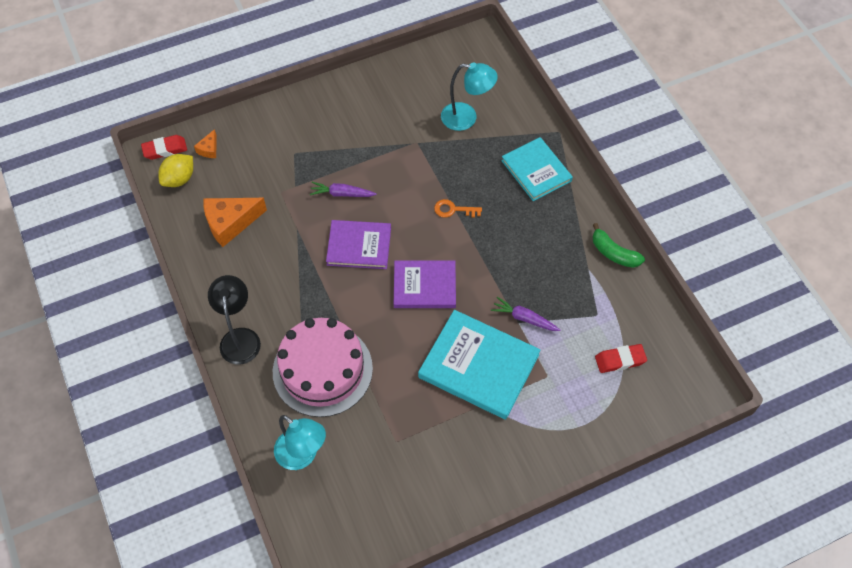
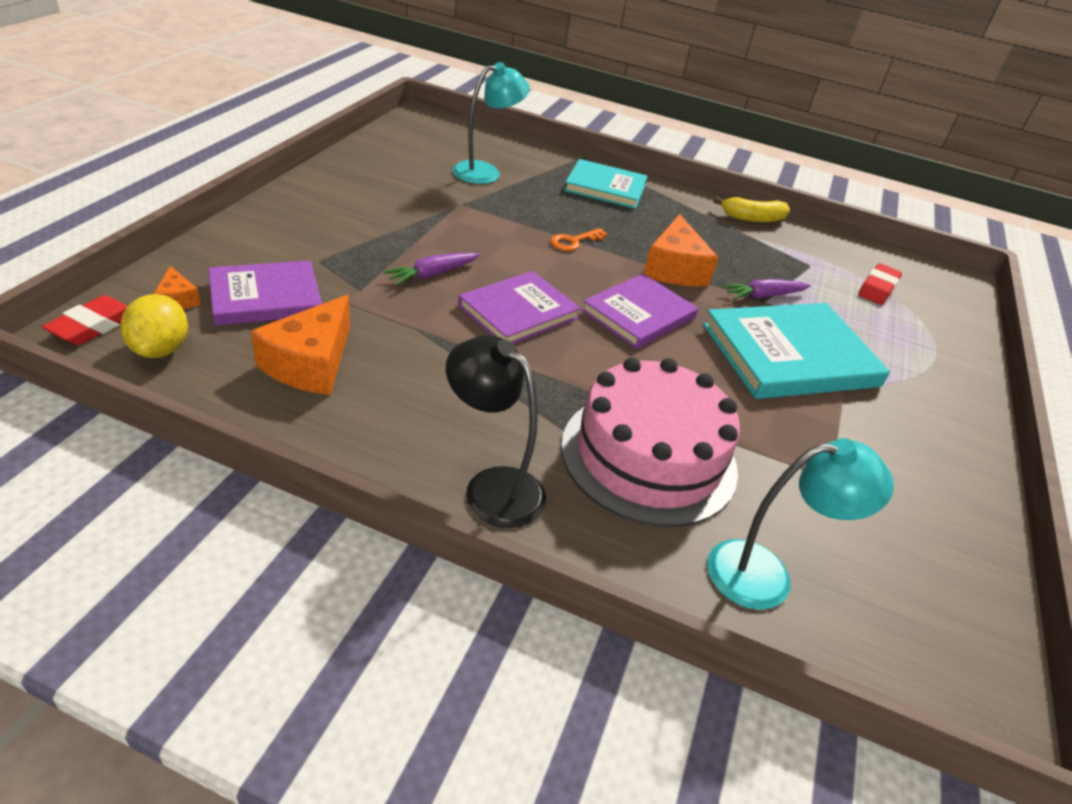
camera: 50 degrees left, 20 degrees down
green banana [593,223,645,268] -> yellow banana [714,197,790,223]
none -> purple book [208,260,322,326]
none -> orange cheese [644,214,719,286]

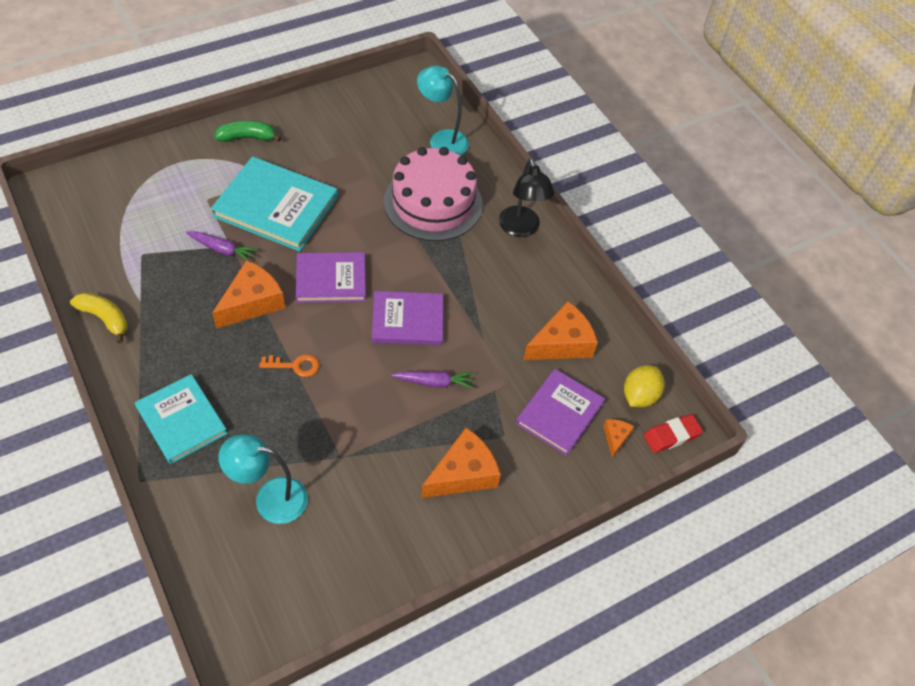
camera: 140 degrees left, 15 degrees up
purple book [208,260,322,326] -> purple book turned 75 degrees counterclockwise [516,369,605,456]
red eraser [858,263,902,305] -> none
none -> green banana [214,121,281,142]
none -> orange cheese [421,427,501,498]

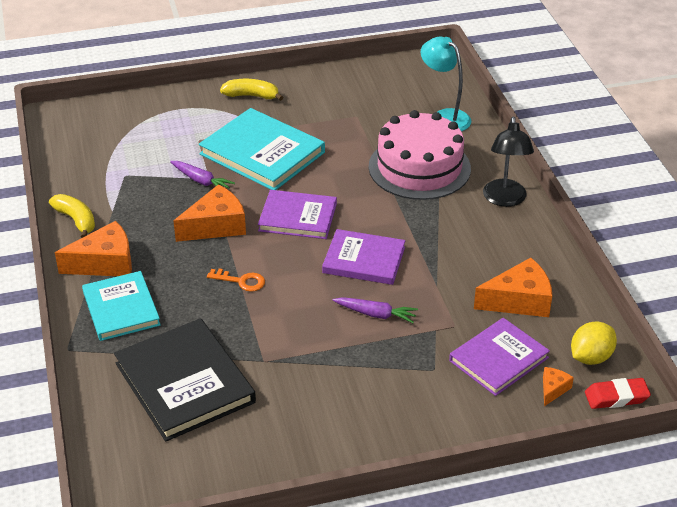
camera: 20 degrees right, 15 degrees down
green banana [214,121,281,142] -> yellow banana [220,79,283,101]
turquoise lamp [218,434,308,524] -> black book [114,318,256,442]
orange cheese [421,427,501,498] -> orange cheese moved to [55,221,132,276]

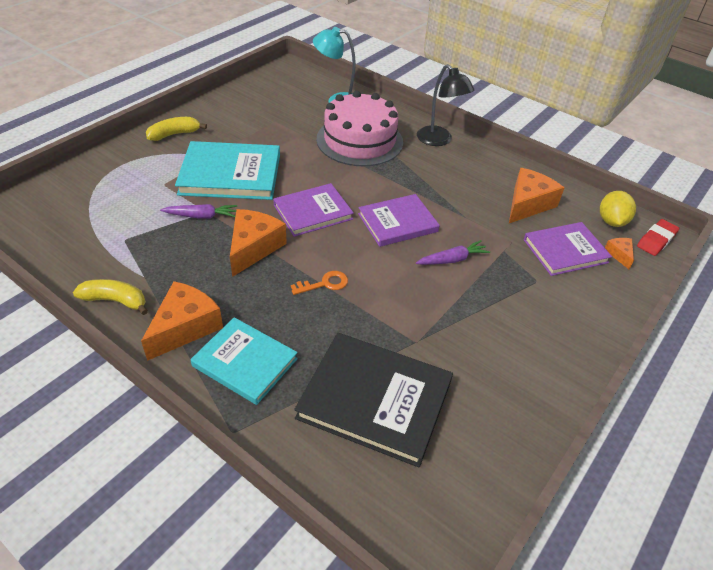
camera: 40 degrees left, 5 degrees up
purple book [449,318,550,396] -> purple book turned 60 degrees clockwise [524,222,612,276]

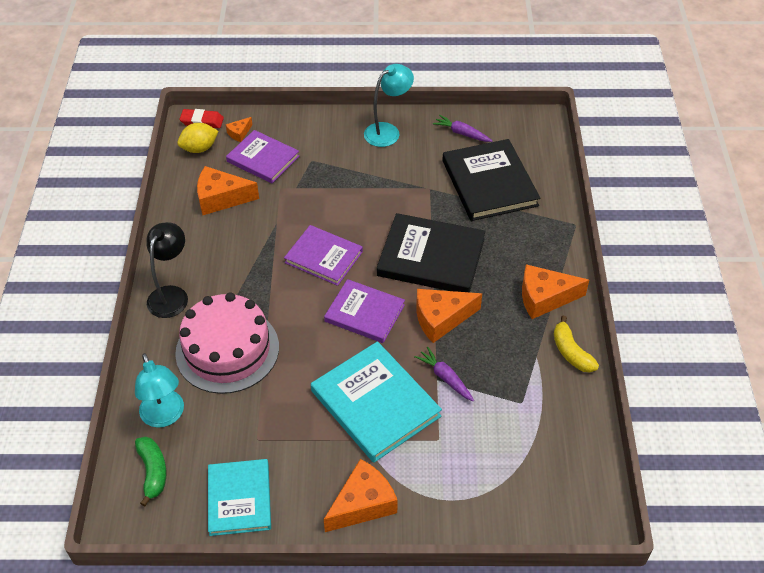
camera: 125 degrees left, 5 degrees up
yellow banana [146,117,207,141] -> orange cheese [323,459,398,532]
turquoise book [190,317,298,405] -> turquoise book moved to [208,459,271,536]
orange key [291,271,348,295] -> black book [377,213,485,292]
purple carrot [416,240,490,265] -> purple carrot moved to [433,115,492,142]
none -> green banana [135,437,166,506]
none -> turquoise lamp [364,64,414,147]

